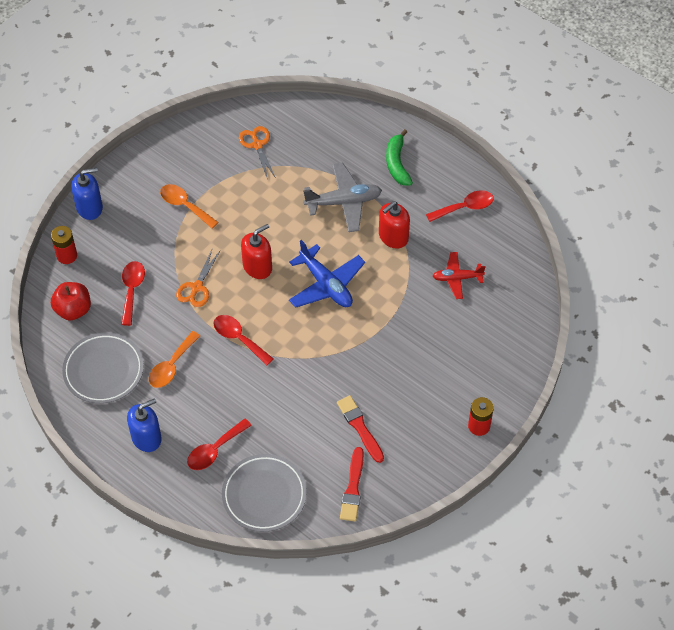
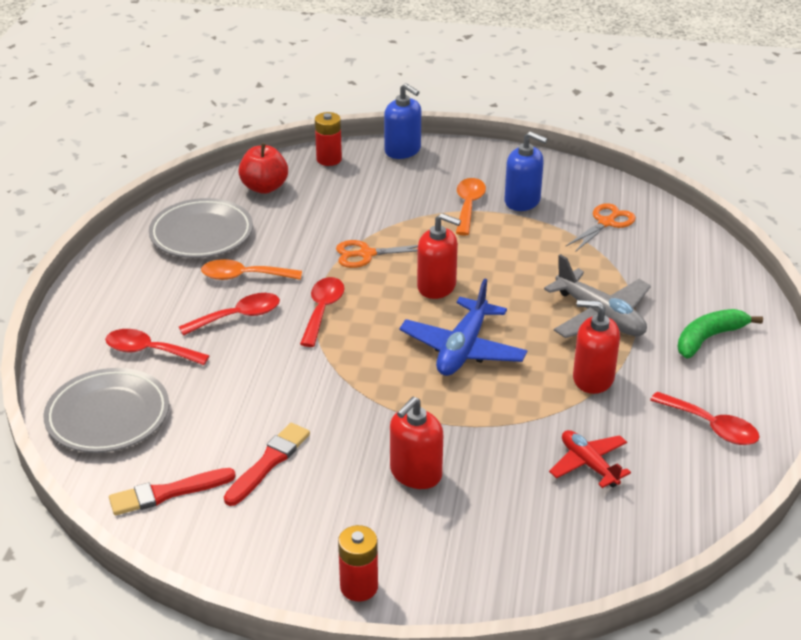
camera: 60 degrees right, 20 degrees down
red spoon [121,261,145,326] -> red spoon moved to [179,293,280,336]
blue soap dispenser [127,398,162,452] -> blue soap dispenser moved to [504,131,547,211]
none -> red soap dispenser [390,397,443,489]

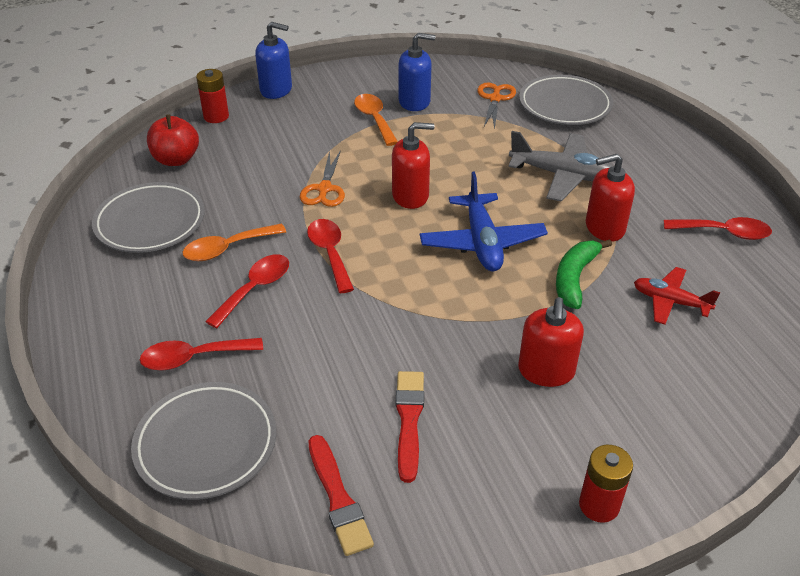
camera: 30 degrees left, 5 degrees up
red brush [109,468,236,515] -> red brush turned 60 degrees counterclockwise [308,435,374,556]
orange scissors [336,240,418,268] -> orange scissors turned 45 degrees counterclockwise [300,150,345,207]
green banana [677,309,763,358] -> green banana moved to [556,239,612,309]
none -> grey plate [519,75,613,125]

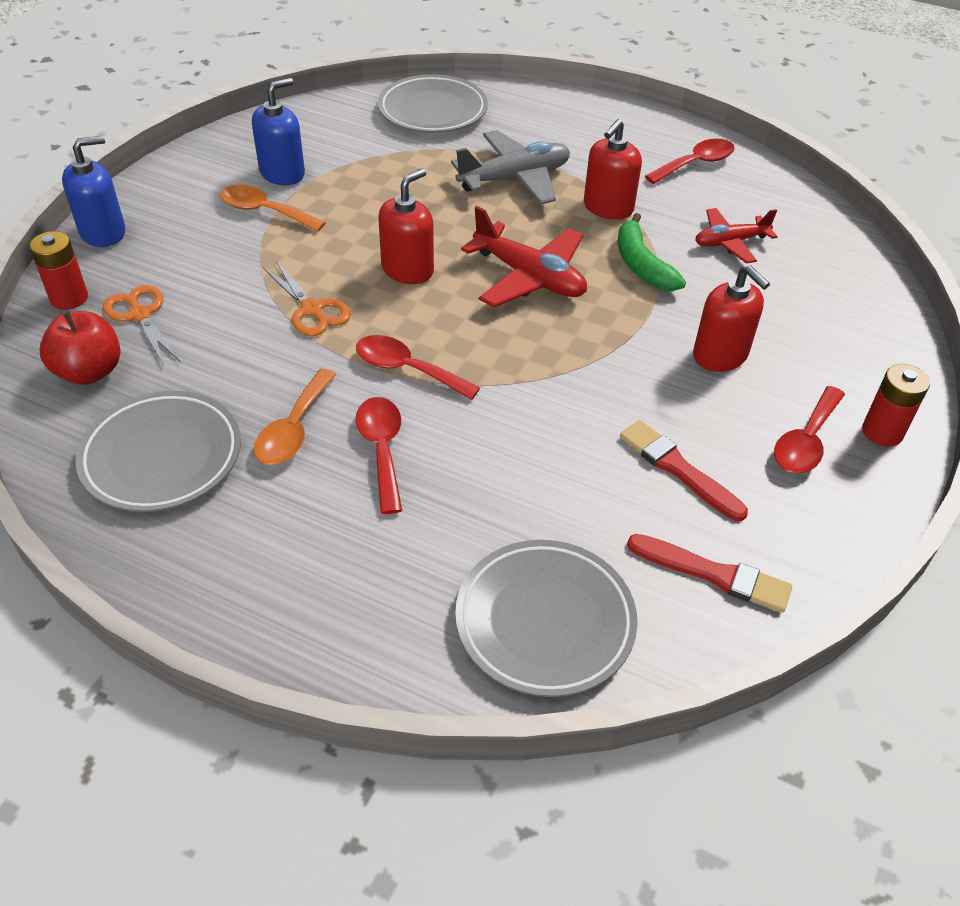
camera: 45 degrees left, 5 degrees up
red spoon [140,338,263,371] -> red spoon moved to [774,386,845,473]
blue plane [420,171,548,271] -> red plane [461,206,587,307]
orange scissors [477,83,516,130] -> orange scissors moved to [103,285,180,365]

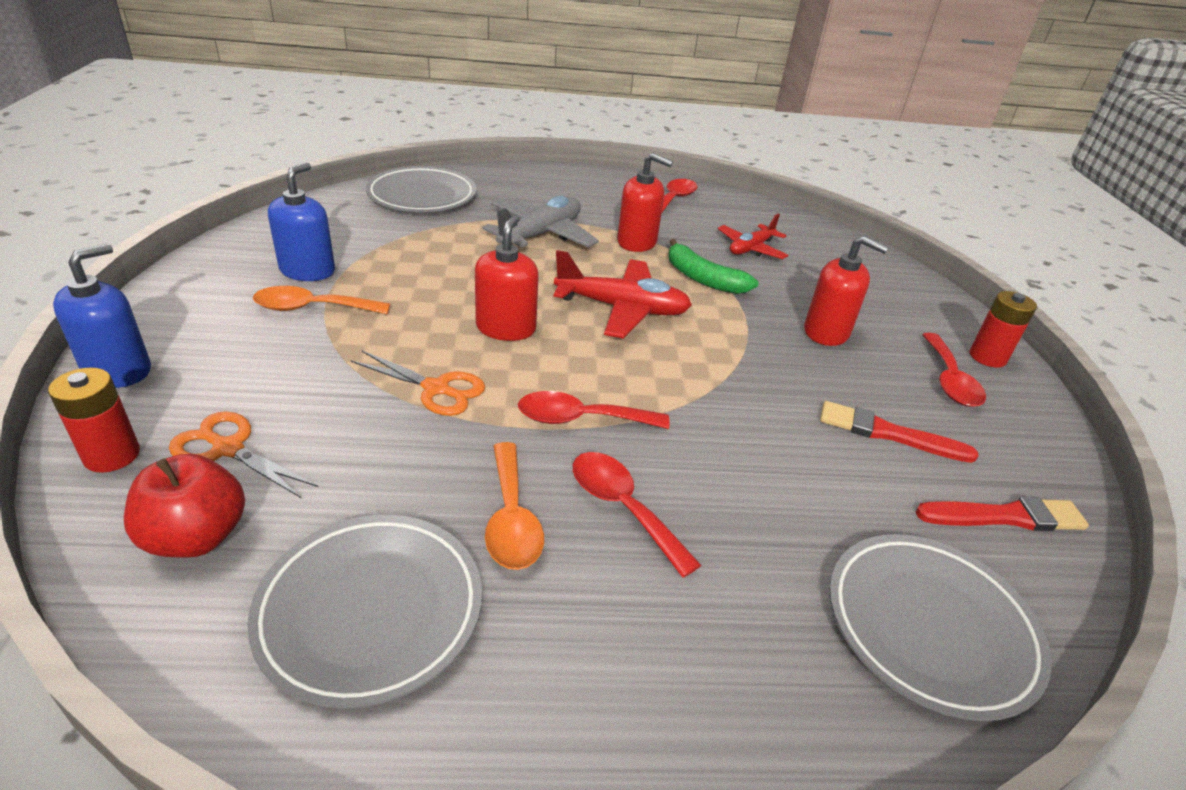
camera: 30 degrees left, 10 degrees down
red soap dispenser [584,119,642,220] -> red soap dispenser turned 75 degrees counterclockwise [617,153,673,252]

